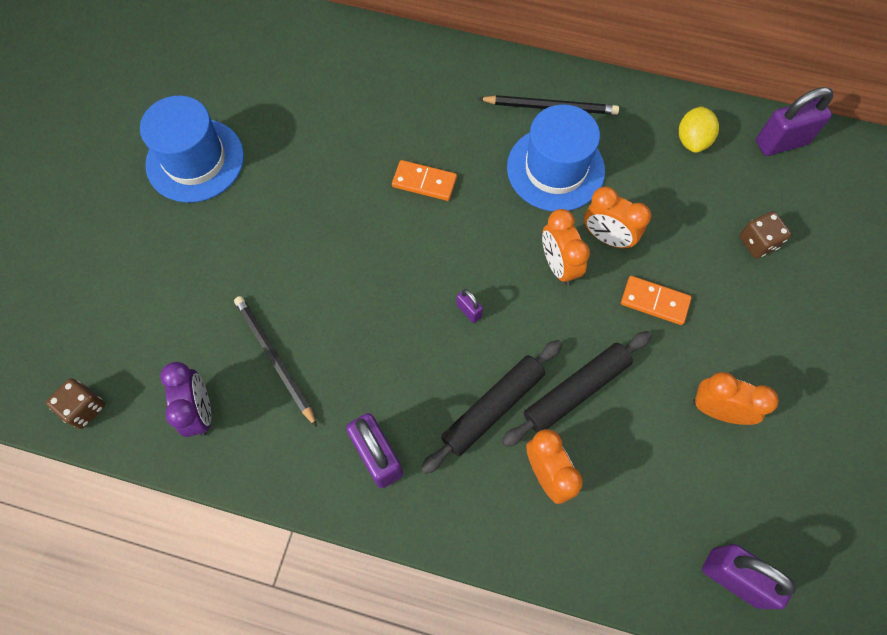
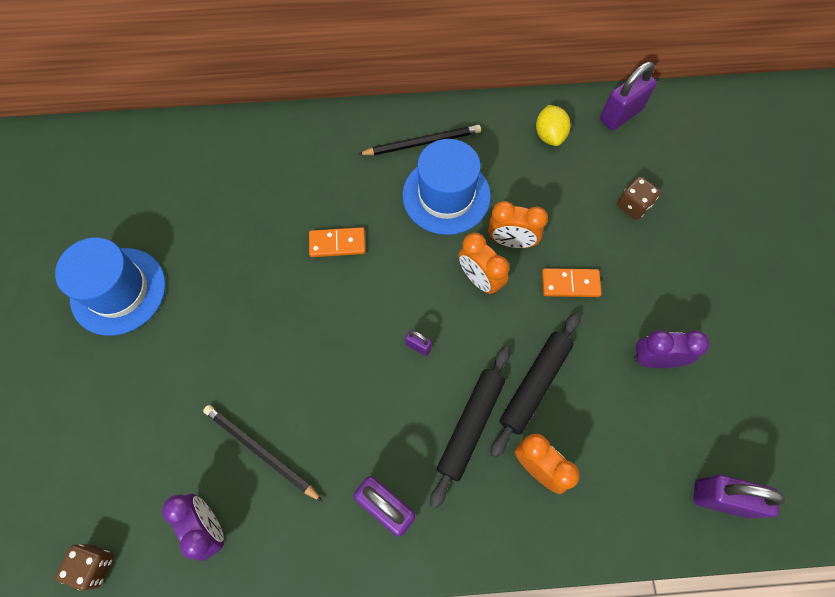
camera: 20 degrees left, 0 degrees up
orange clock [693,372,778,425] -> purple clock [633,330,710,368]

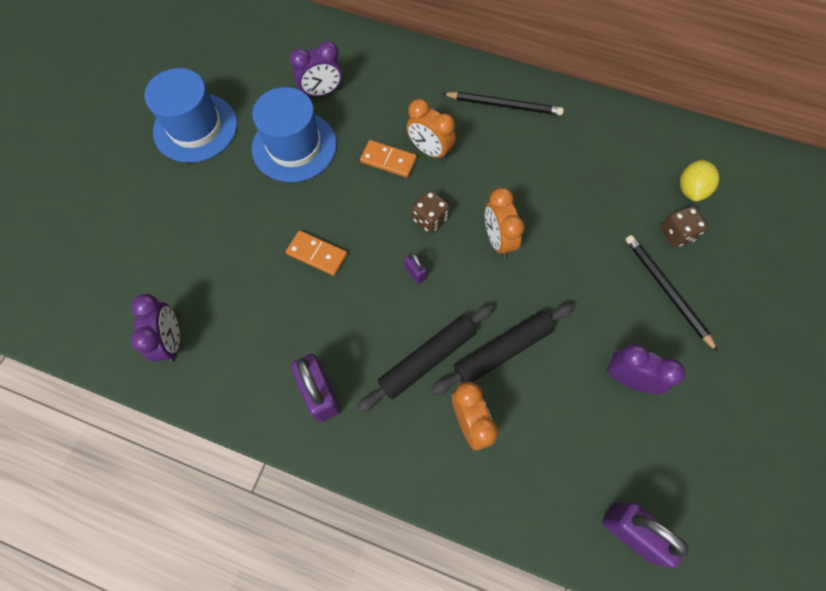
camera: 25 degrees right, 0 degrees up
brown dice [55,544,114,591] -> brown dice moved to [412,190,450,234]
black pencil [203,405,323,502] -> black pencil moved to [625,235,718,352]
blue hat [402,139,491,235] -> blue hat moved to [252,87,337,182]
orange clock [488,201,548,248] -> orange clock moved to [406,99,456,160]
yellow lemon [536,105,570,146] -> yellow lemon moved to [680,160,719,202]
orange domino [542,268,602,297] -> orange domino moved to [286,230,347,276]
purple padlock [600,62,657,130] -> none
none -> purple clock [290,41,343,97]

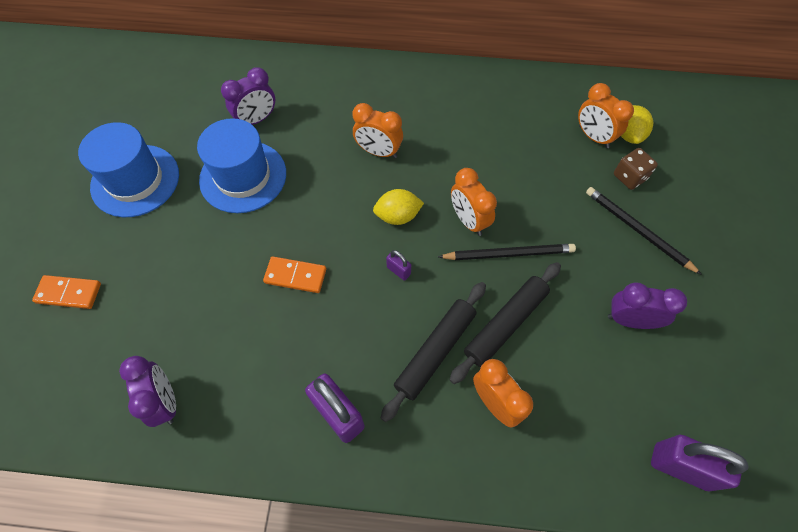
camera: 15 degrees left, 5 degrees down
orange domino [360,140,417,178] -> orange domino moved to [32,275,101,309]
brown dice [412,190,450,234] -> yellow lemon [373,189,424,225]
black pencil [442,92,564,115] -> black pencil moved to [438,244,576,260]
none -> orange clock [578,83,634,148]

